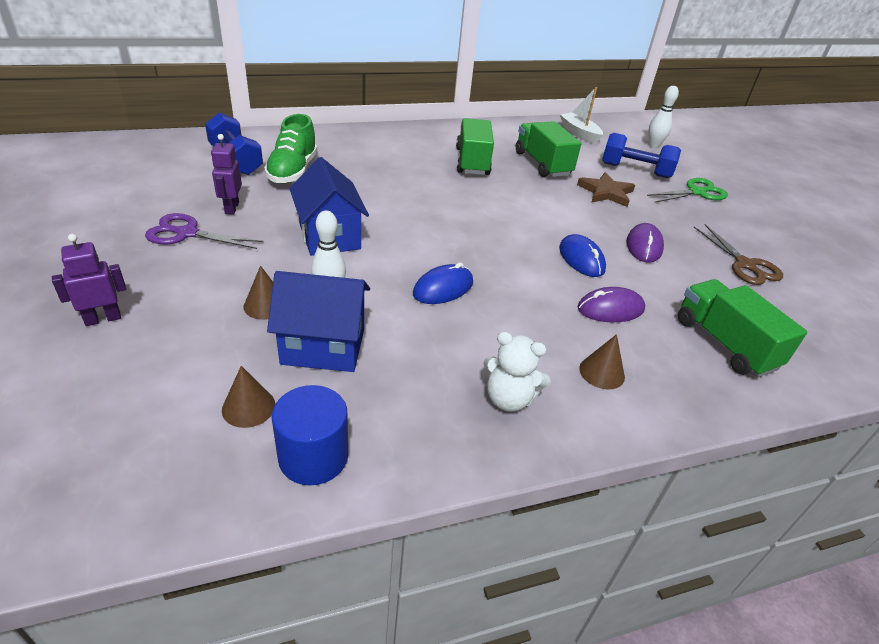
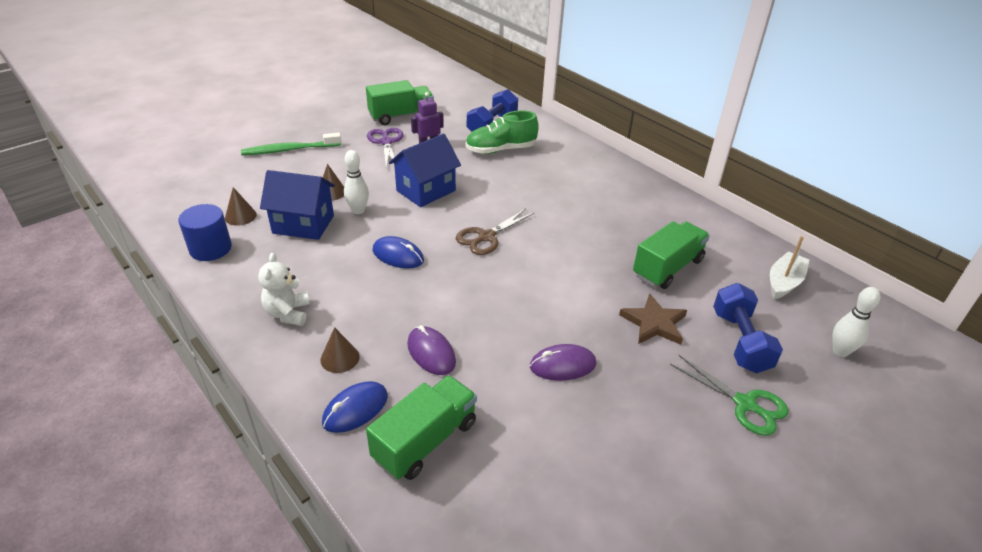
camera: 70 degrees right, 0 degrees up
purple robot [52,234,126,326] -> green toothbrush [241,133,341,155]
blue house [267,271,370,372] -> blue house turned 60 degrees counterclockwise [260,170,335,240]
green truck [456,118,494,175] -> green truck moved to [366,80,434,125]
blue mouse [559,234,606,277] -> blue mouse moved to [322,381,388,433]
brown scissors [694,224,783,285] -> brown scissors moved to [456,208,535,255]

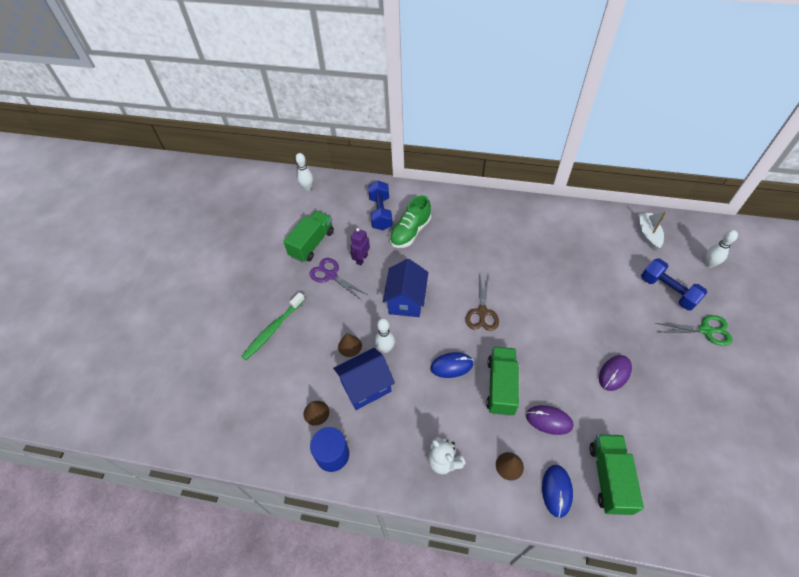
camera: 35 degrees left, 15 degrees up
brown star [619,293,687,345] -> none
green truck [633,221,710,289] -> green truck moved to [486,347,519,416]
none -> white bowling pin [295,153,313,191]

